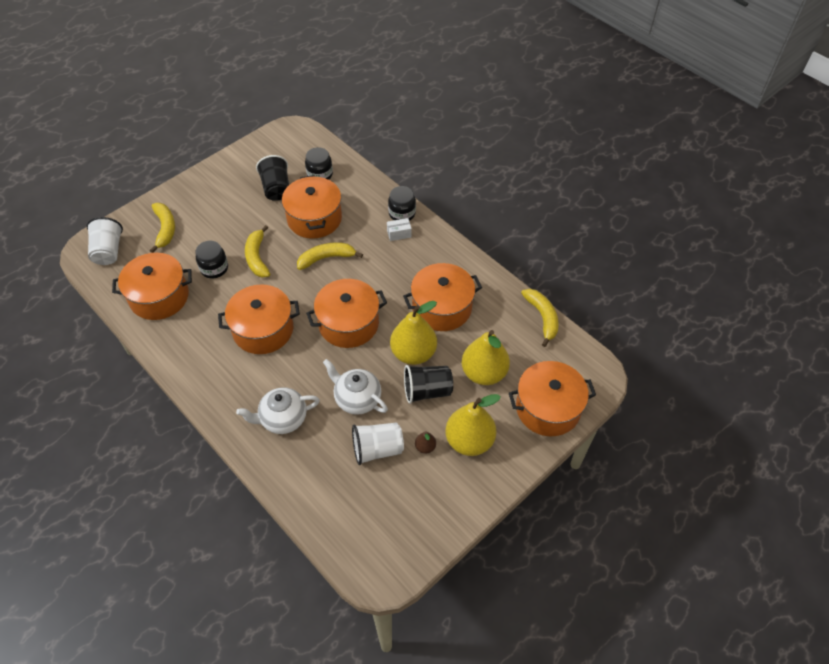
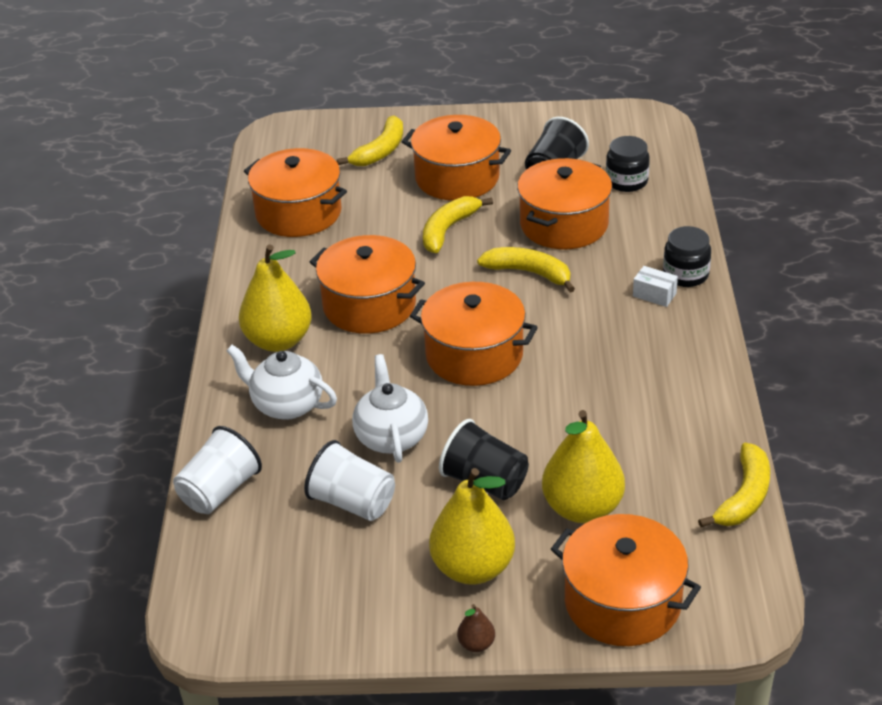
camera: 45 degrees right, 15 degrees down
white cup [87,217,123,265] -> white cup moved to [173,426,262,514]
black jar [195,241,228,278] -> none
yellow pear [390,301,437,365] -> yellow pear moved to [239,245,312,352]
orange pot [403,263,482,331] -> orange pot moved to [402,115,511,201]
brown pear [415,431,436,454] -> brown pear moved to [457,604,495,652]

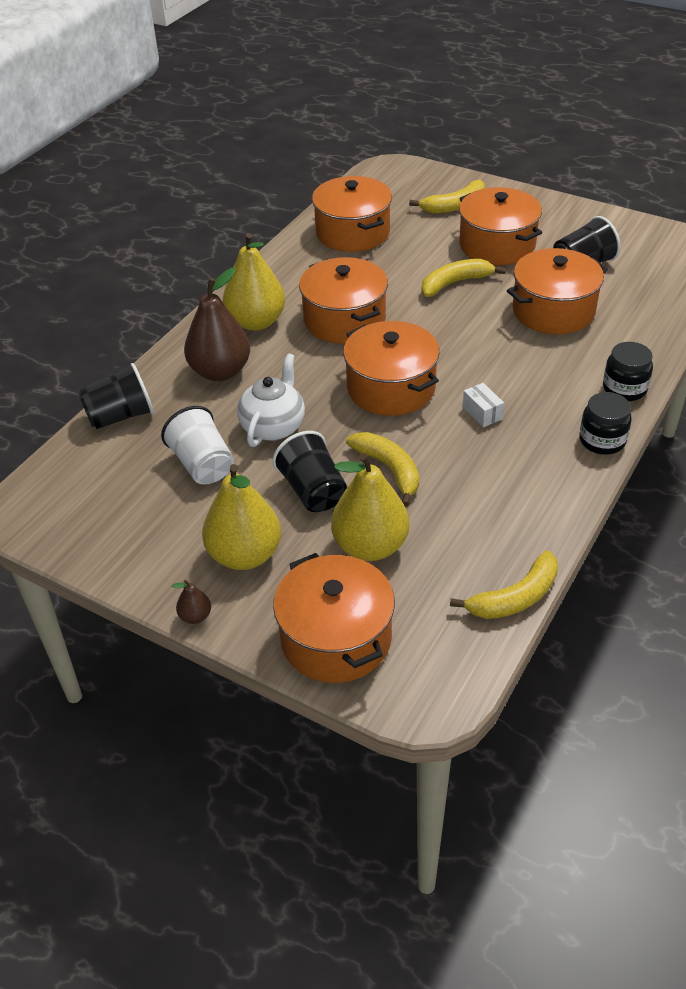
camera: 30 degrees right, 5 degrees up
white cup [173,426,262,514] -> black cup [78,363,154,429]
white teapot [226,345,337,420] -> brown pear [184,268,250,381]
yellow banana [477,247,575,292] -> yellow banana moved to [346,432,419,507]
black jar [606,136,650,192] -> black jar moved to [580,392,632,455]
white box [633,266,678,307] -> white box moved to [463,383,504,427]

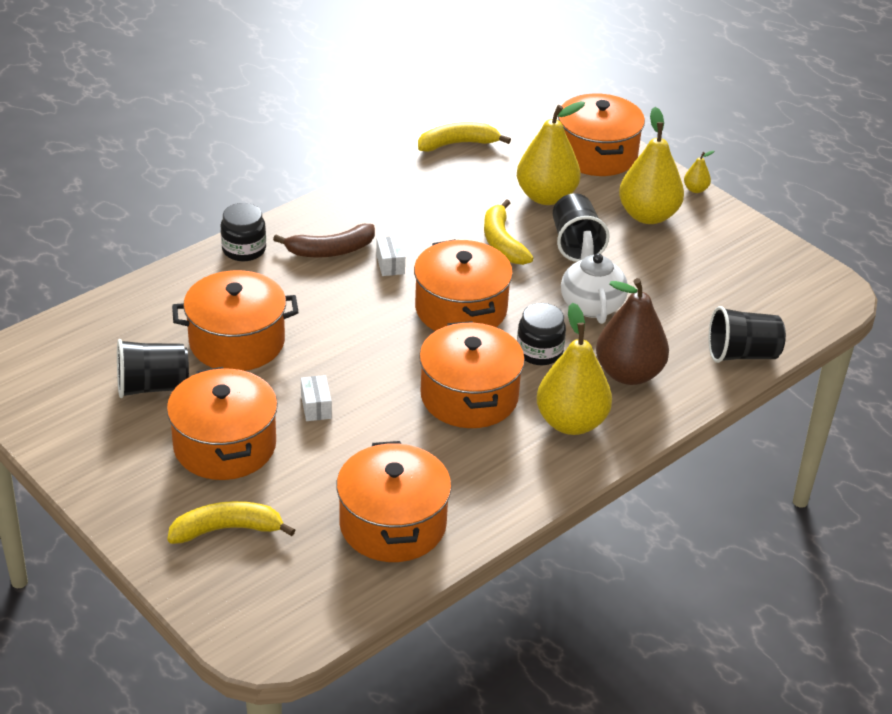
camera: 165 degrees left, 5 degrees down
white cup [161,406,234,484] -> none
brown pear [172,580,211,624] -> yellow pear [684,150,714,193]
white teapot [237,353,305,447] -> white teapot turned 135 degrees clockwise [561,231,628,324]
yellow banana [421,259,506,297] -> white box [301,375,332,421]
black jar [580,392,632,455] -> black jar moved to [517,303,566,365]
none -> brown banana [273,224,375,258]

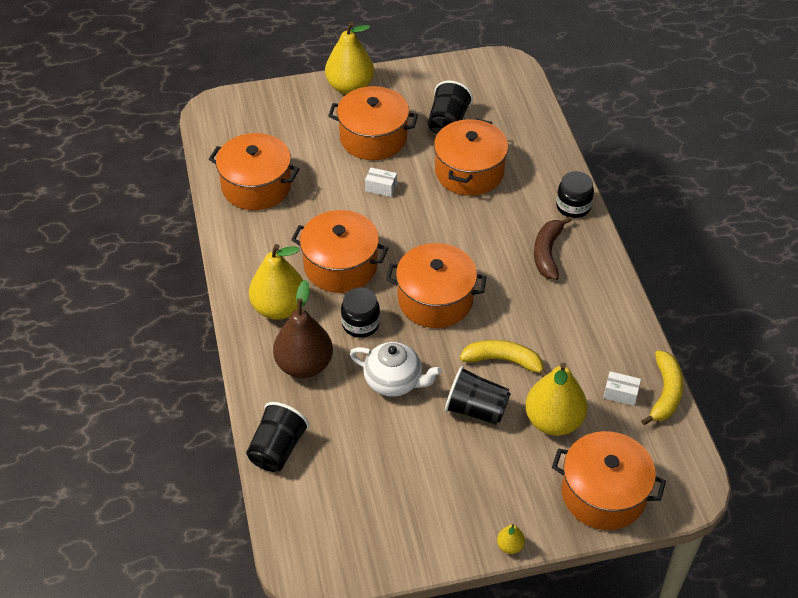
camera: 120 degrees right, 10 degrees up
yellow banana [167,501,295,544] -> none
white box [376,236,405,276] -> white box moved to [603,371,641,406]
yellow pear [619,107,684,224] -> yellow pear moved to [325,22,374,94]

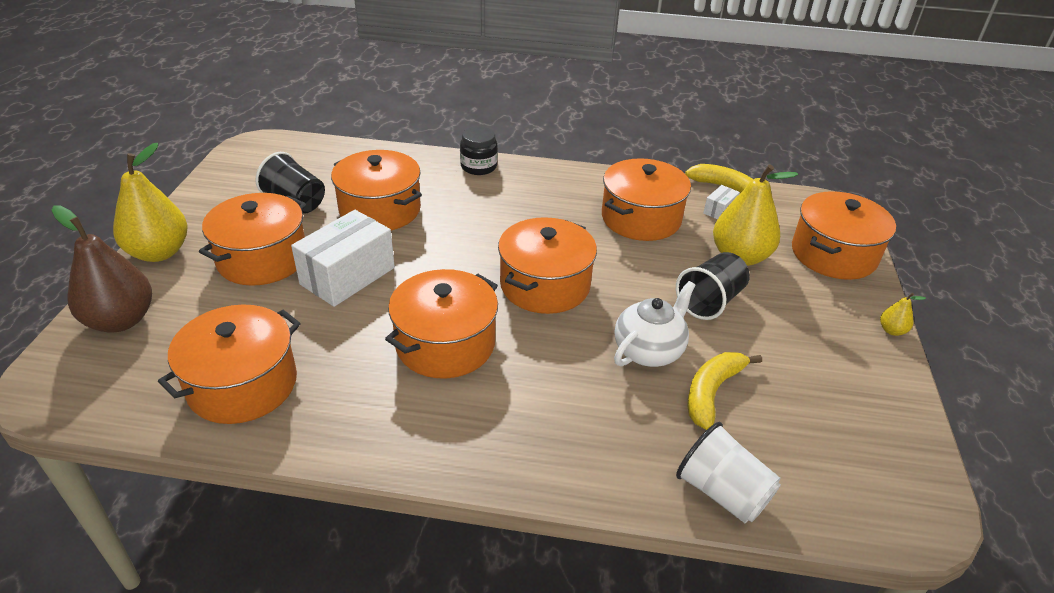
camera: 70 degrees left, 10 degrees down
black cup [246,402,310,472] -> white cup [676,422,781,523]
yellow pear [249,244,303,320] -> none
brown pear [273,280,333,378] -> brown pear moved to [52,206,152,333]
black jar [341,288,380,338] -> none
white box [365,168,397,197] -> white box [291,210,395,307], size x2.24
yellow banana [460,340,547,377] -> yellow banana moved to [688,352,762,430]
brown banana [534,216,572,280] -> none
none -> orange pot [602,158,691,241]

